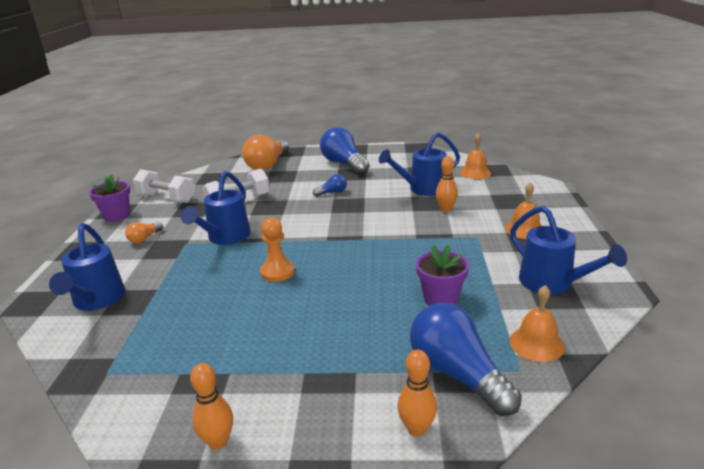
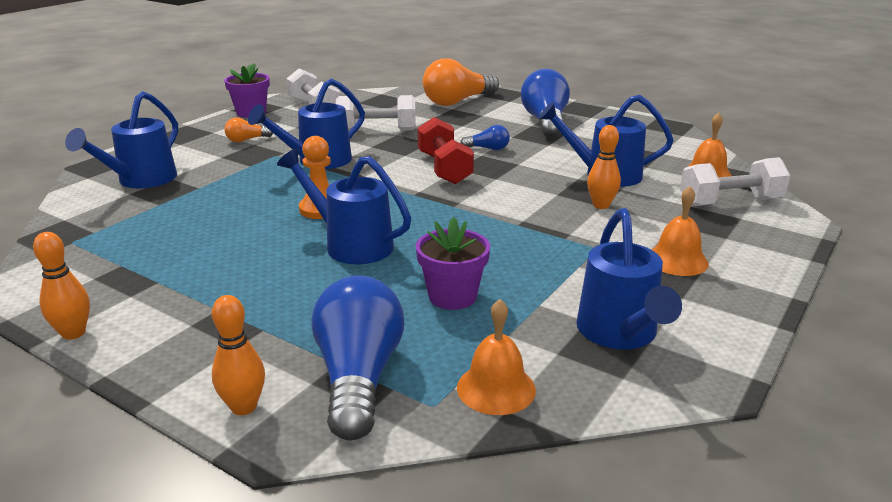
camera: 30 degrees right, 0 degrees up
none -> blue watering can [277,148,411,264]
none -> red dumbbell [418,117,474,184]
none -> white dumbbell [680,157,790,207]

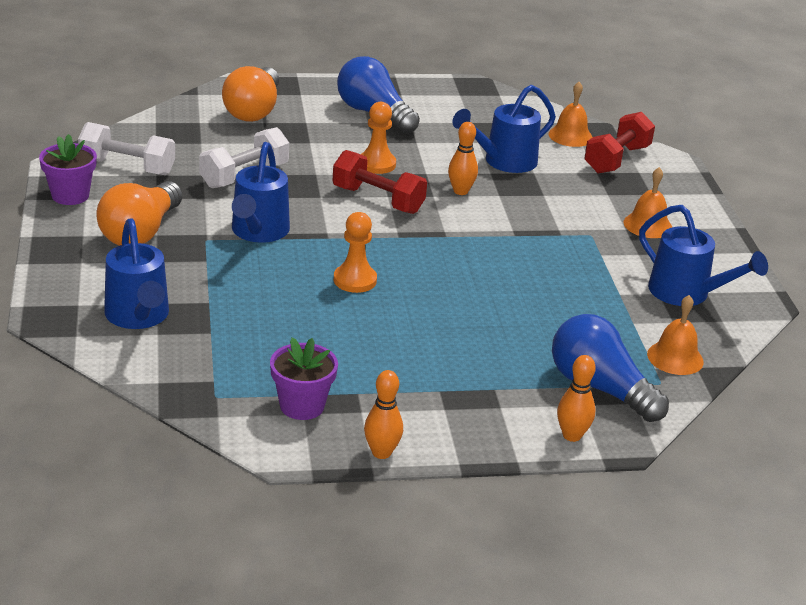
camera: 45 degrees left, 5 degrees up
orange light bulb [224,117,273,142] -> orange light bulb [96,181,183,246], size x2.13
blue watering can [277,148,411,264] -> none
purple flower pot [416,217,490,310] -> purple flower pot moved to [270,337,338,420]
blue light bulb [460,125,510,150] -> orange pawn [361,102,396,174]
orange bowling pin [587,125,621,209] -> orange bowling pin moved to [448,122,478,195]
white dumbbell [680,157,790,207] -> red dumbbell [584,112,655,173]

